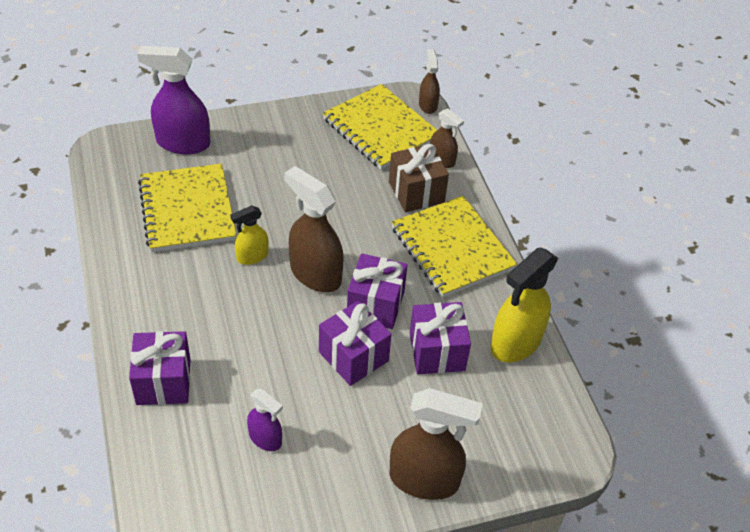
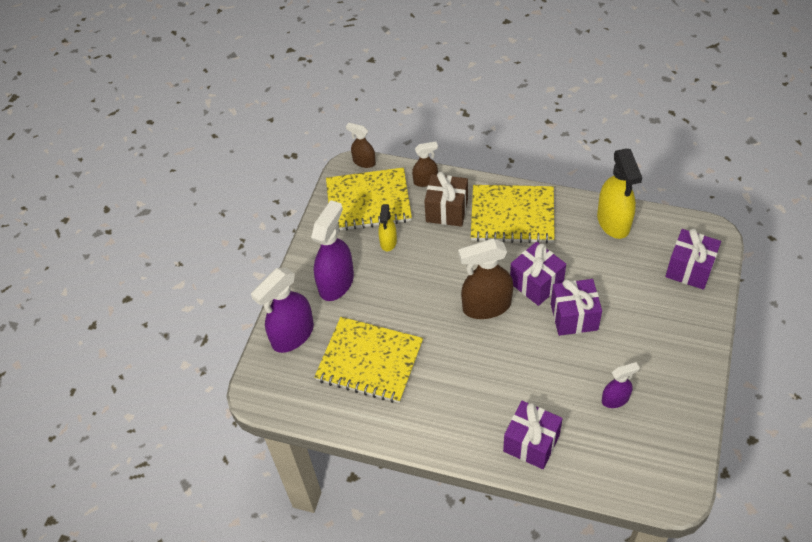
camera: 50 degrees left, 5 degrees up
yellow spray bottle [230,205,268,265] -> yellow spray bottle moved to [378,204,397,252]
brown spray bottle [389,388,483,500] -> none
purple gift [410,302,471,374] -> purple gift moved to [665,229,721,290]
none -> purple spray bottle [311,200,354,301]

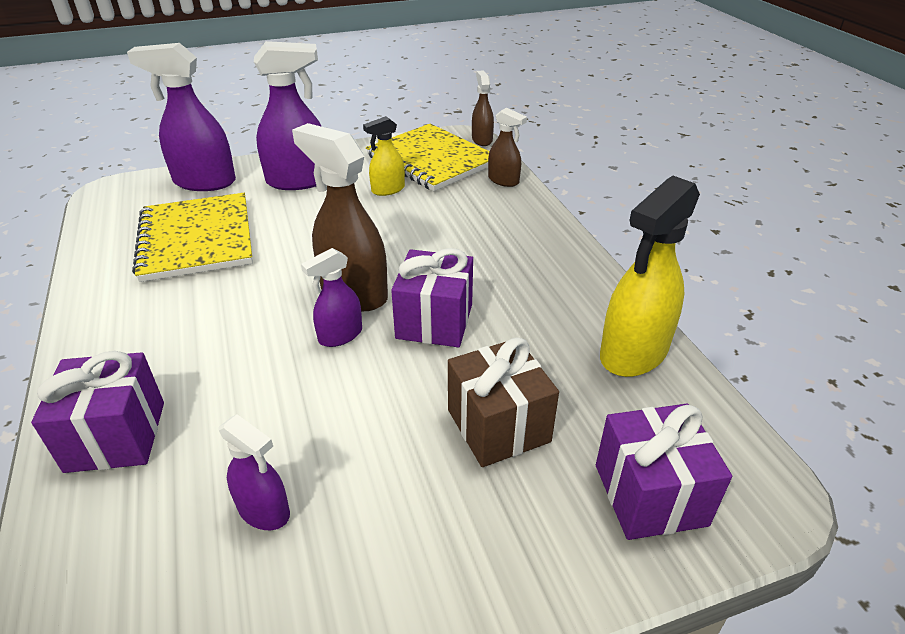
camera: 50 degrees right, 15 degrees down
brown gift [424,172,468,227] -> brown gift moved to [448,337,559,467]
yellow notebook [471,185,555,244] -> none
purple gift [551,279,602,336] -> none
none -> purple spray bottle [301,248,362,347]

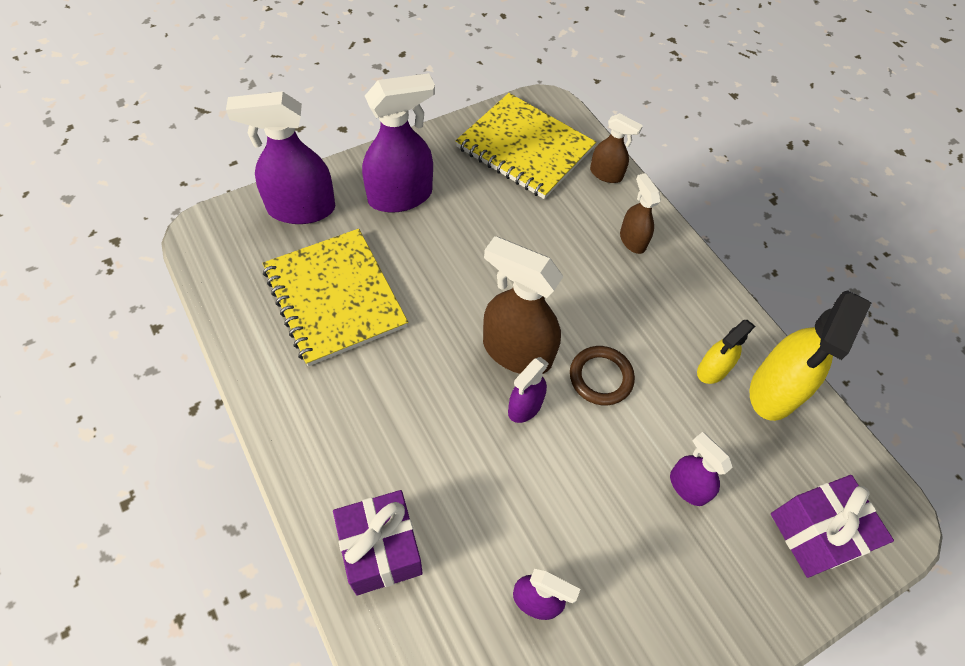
camera: 15 degrees left, 20 degrees up
yellow spray bottle [363,116,405,196] -> yellow spray bottle moved to [697,320,755,384]
purple gift [391,248,473,347] -> brown ring [570,346,635,405]
brown gift [448,337,559,467] -> purple spray bottle [670,432,733,506]
brown spray bottle [472,70,494,146] -> brown spray bottle moved to [620,173,661,254]

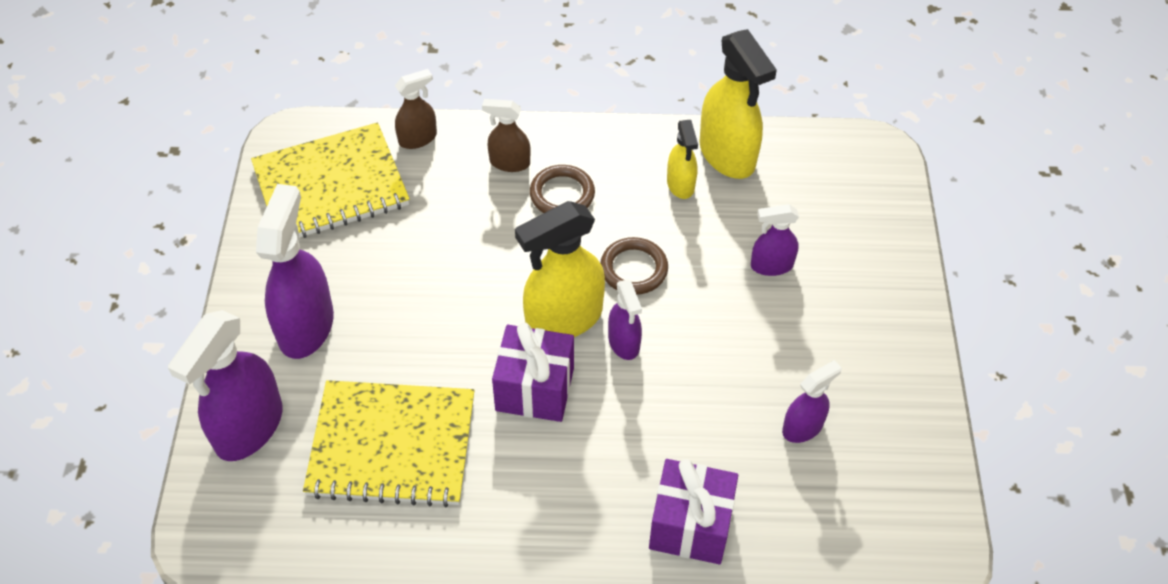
camera: 55 degrees left, 5 degrees down
brown spray bottle [483,236,563,374] -> yellow spray bottle [515,201,605,337]
purple gift [771,475,894,578] -> purple gift moved to [492,322,574,422]
none -> brown ring [530,165,595,213]

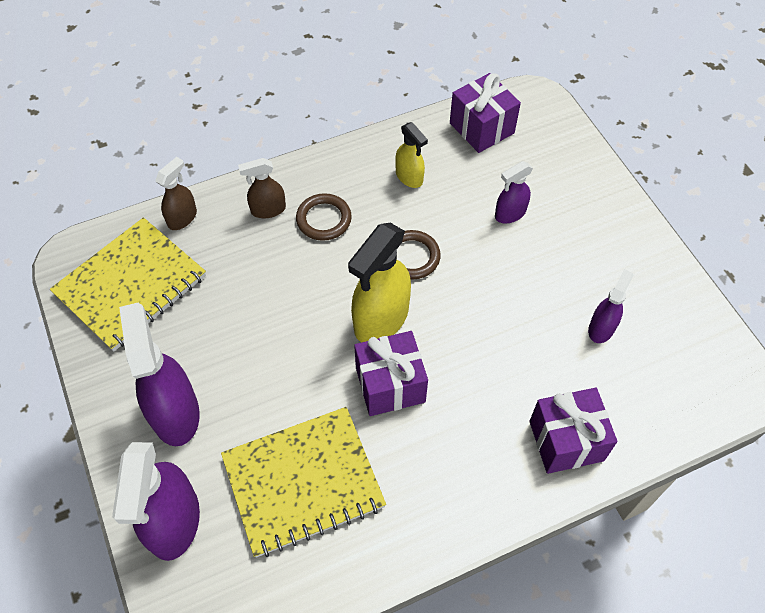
camera: 25 degrees left, 5 degrees up
purple spray bottle [608,279,642,360] -> none
yellow spray bottle [699,29,777,179] -> none
none -> purple gift [450,73,521,153]

